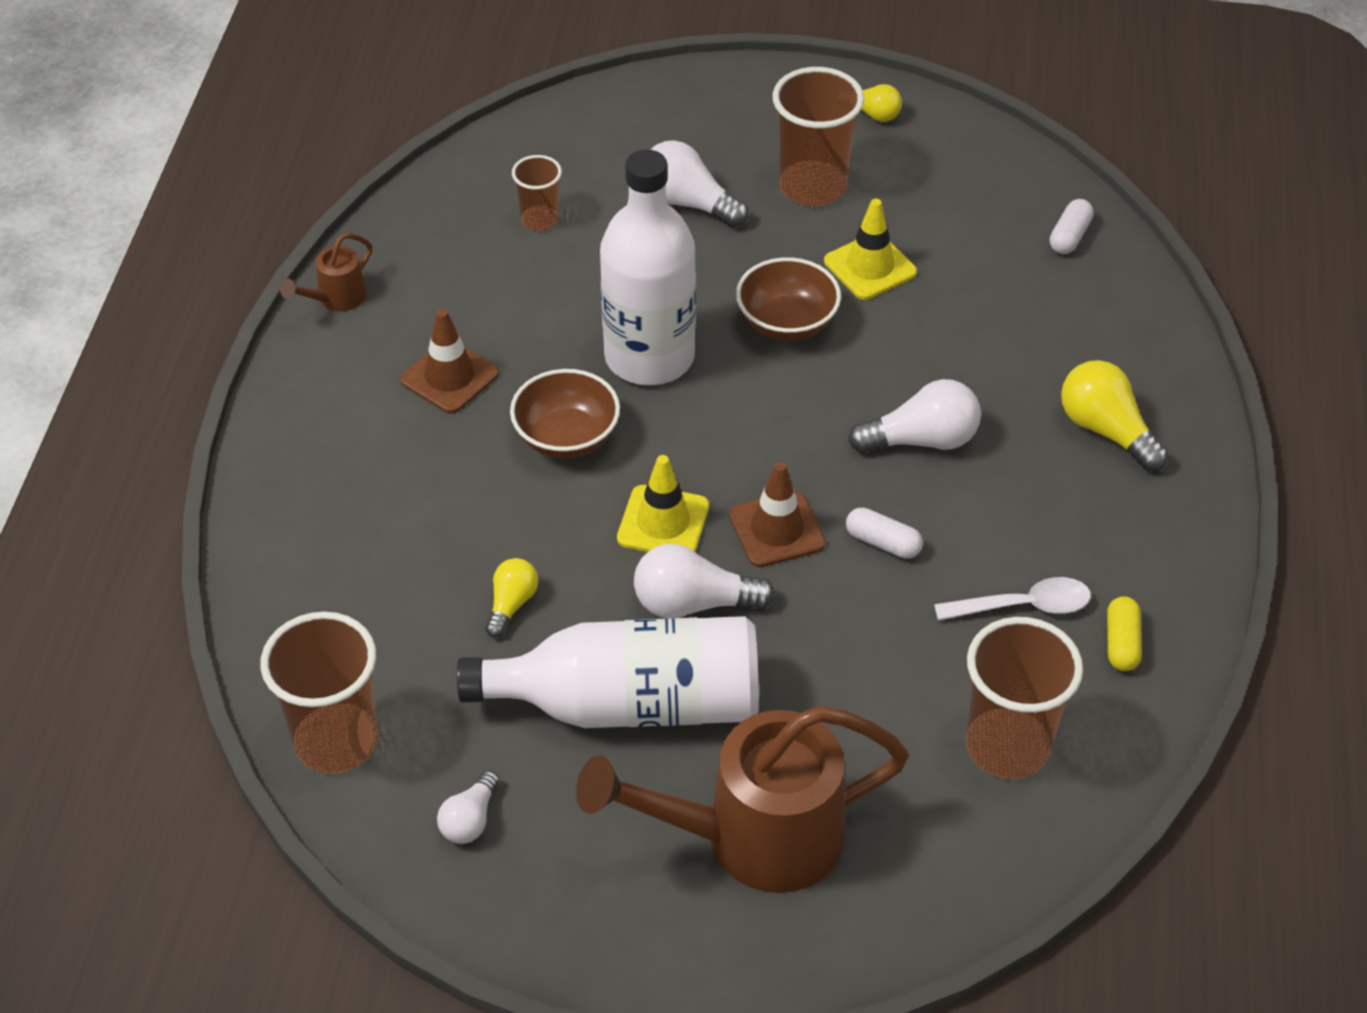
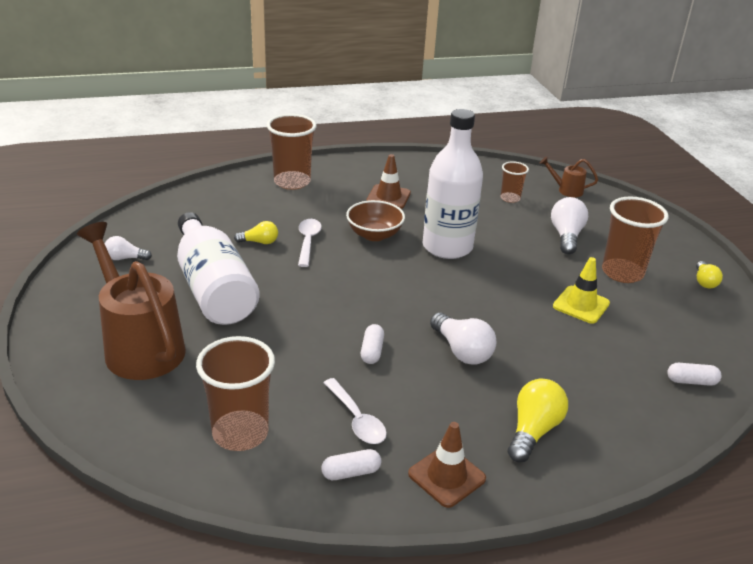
camera: 65 degrees right, 15 degrees down
brown cup [260,612,378,774] -> brown cup moved to [267,114,316,190]
brown watering can [280,233,372,311] -> brown watering can moved to [540,157,598,197]
yellow traffic cone [617,455,709,552] -> none
white light bulb [634,543,775,618] -> none
brown traffic cone [729,462,826,567] -> brown traffic cone moved to [408,422,486,508]
brown bowl [736,257,841,341] -> none
yellow capsule [1107,596,1142,671] -> white capsule [321,449,381,480]
none -> white spoon [298,219,322,267]

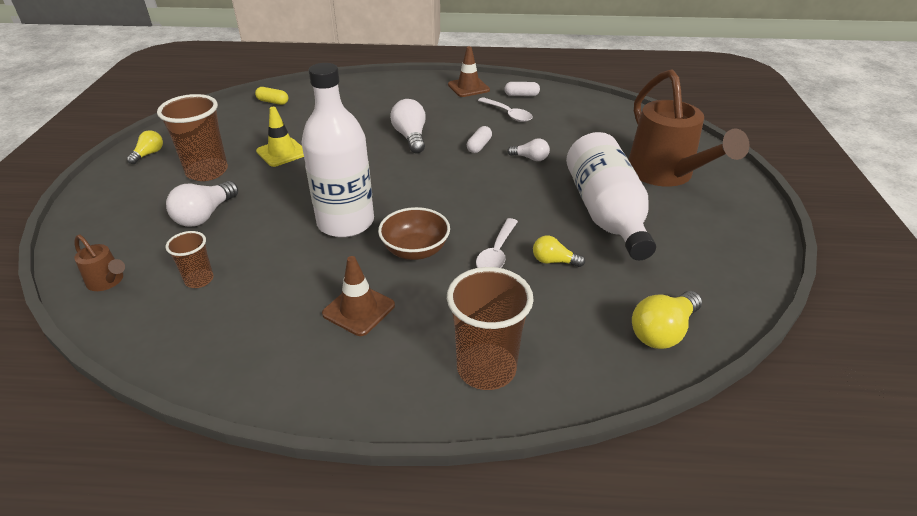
camera: 160 degrees left, 5 degrees up
white light bulb [105,236,152,260] -> white light bulb moved to [507,138,550,161]
brown cup [196,336,275,451] -> none
white spoon [323,378,387,444] -> white spoon turned 150 degrees clockwise [478,97,533,122]
yellow light bulb [508,379,568,462] -> yellow light bulb moved to [632,291,702,349]
white capsule [667,363,722,386] -> yellow capsule [255,87,288,105]

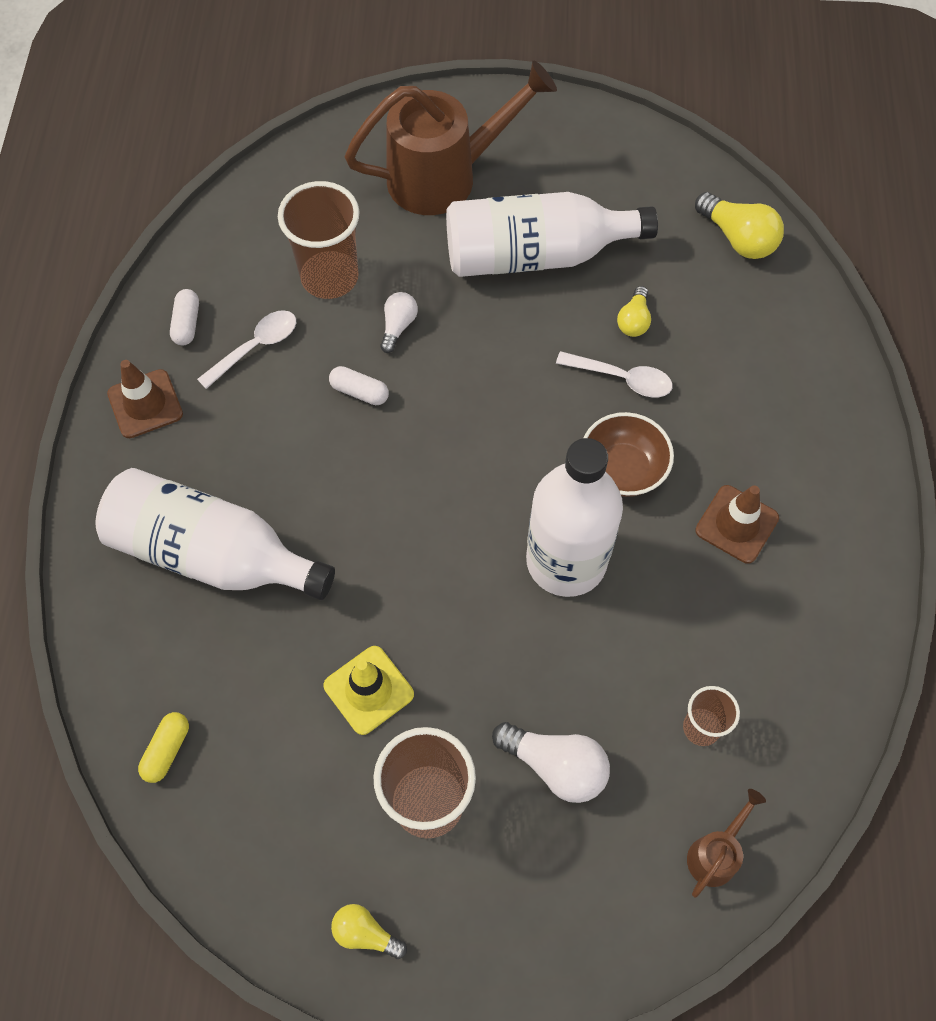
camera: 90 degrees left, 25 degrees up
white light bulb [390,99,426,153] -> none
brown cup [447,267,534,390] -> brown cup moved to [278,181,360,299]
none -> white bottle [95,468,335,600]

